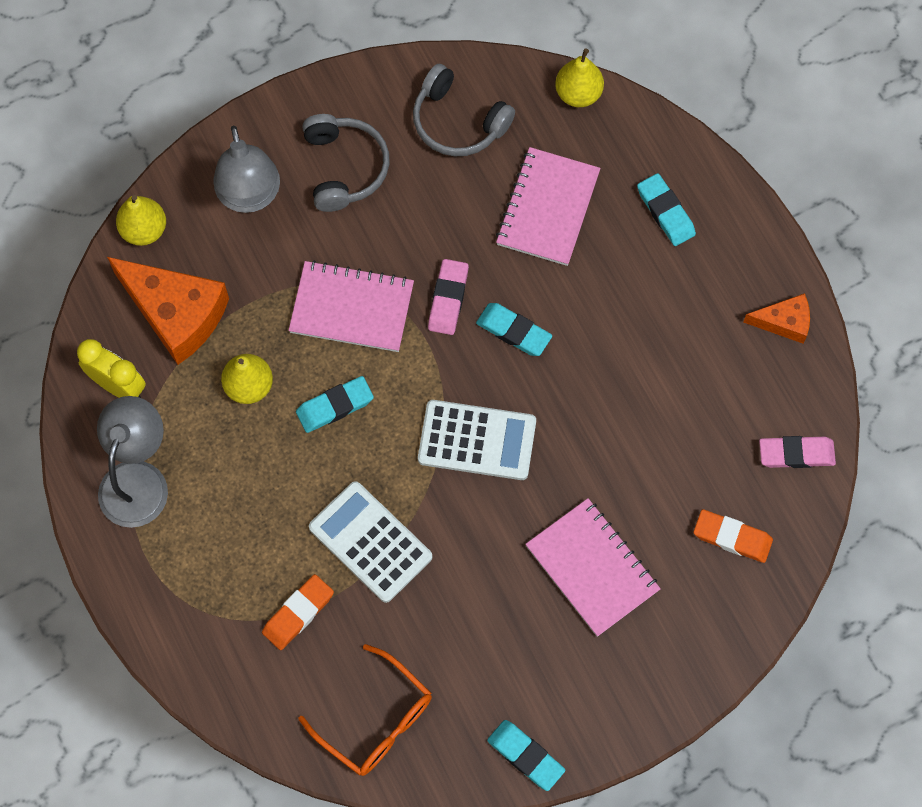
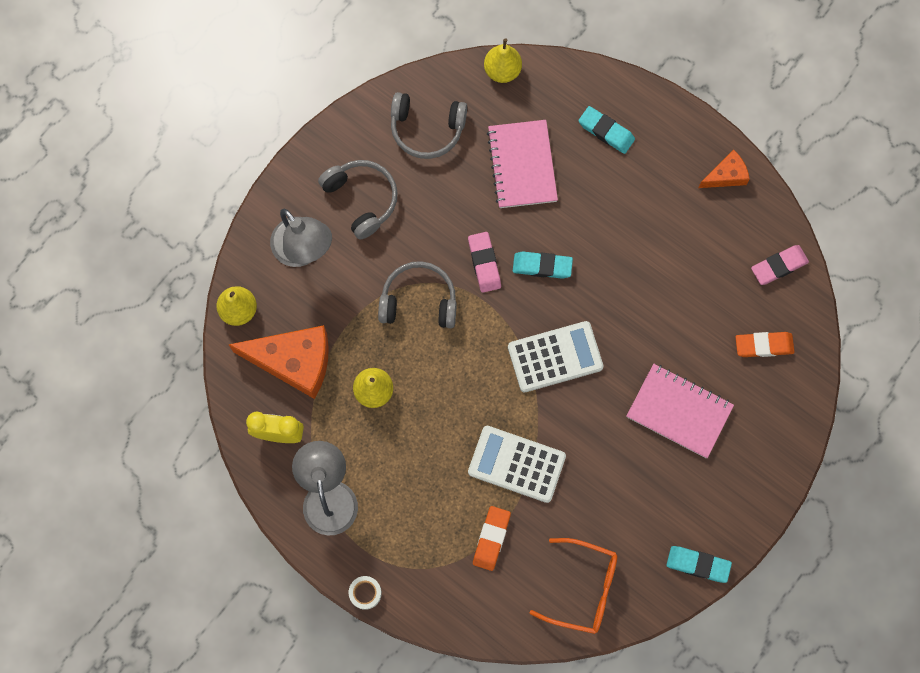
camera: 25 degrees left, 5 degrees up
pink notebook [289,260,414,352] -> grey headphones [378,261,457,328]
turquoise eraser [296,376,374,433] -> none
none -> white tape [349,576,382,610]

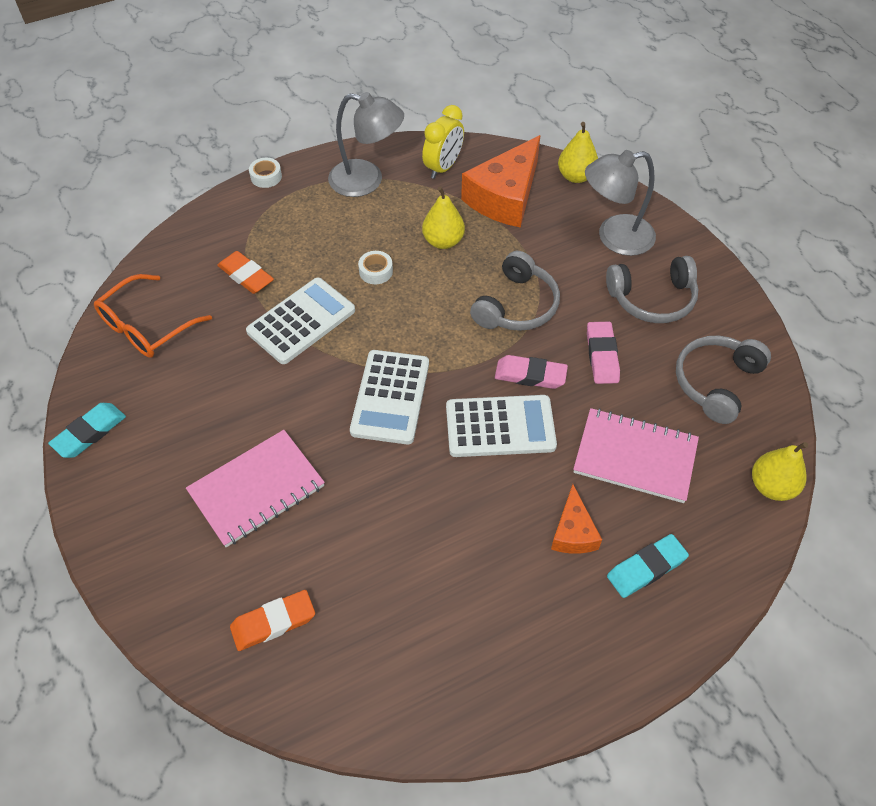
camera: 115 degrees right, 20 degrees down
turquoise eraser [513,251,573,279] -> white calculator [446,395,557,457]
orange cheese [698,149,750,188] -> orange cheese moved to [551,484,602,554]
orange eraser [735,332,795,357] -> orange eraser turned 45 degrees clockwise [230,590,315,651]
pink eraser [751,245,809,285] -> pink eraser moved to [587,322,620,384]
none -> white tape [358,251,393,284]

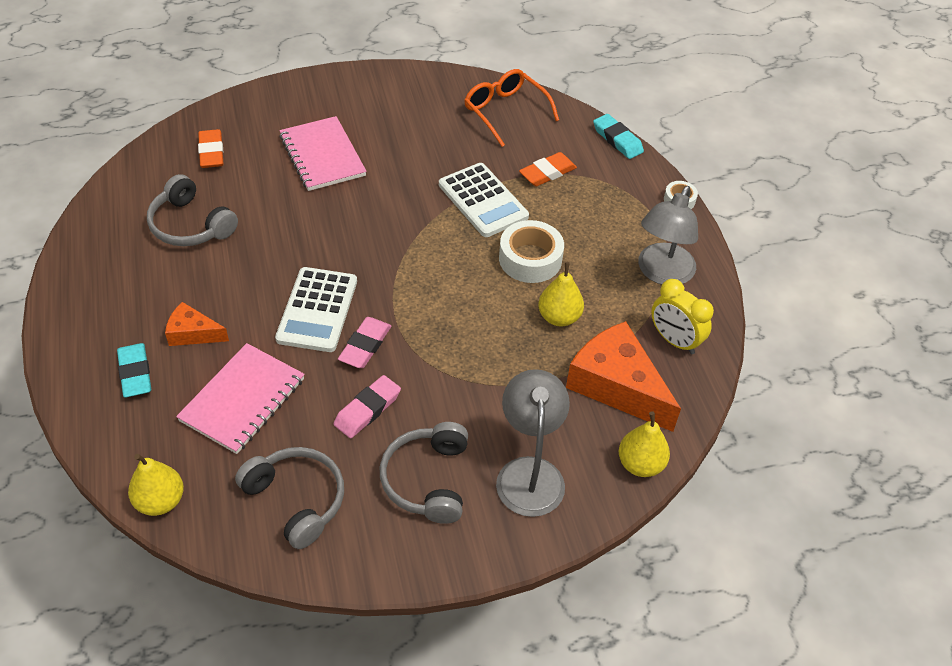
camera: 100 degrees right, 5 degrees down
turquoise eraser [48,403,126,458] -> turquoise eraser moved to [593,114,644,159]
white calculator [350,350,429,445] -> none
white tape [358,251,393,284] -> white tape [499,220,564,283], size x1.88
grey headphones [470,251,560,331] -> grey headphones moved to [147,174,238,246]
pink eraser [587,322,620,384] -> pink eraser turned 60 degrees counterclockwise [334,375,401,438]

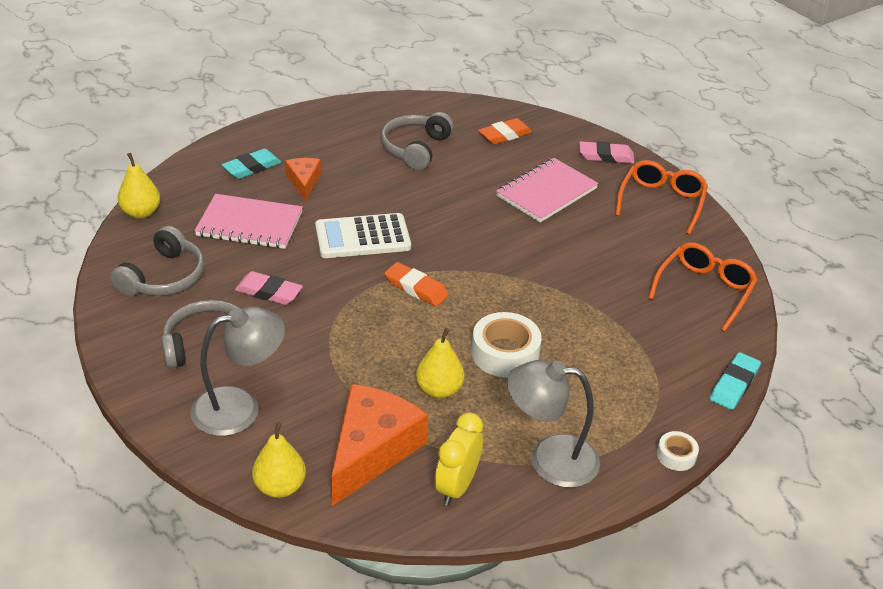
camera: 70 degrees right, 10 degrees down
pink eraser [338,317,391,368] -> pink eraser moved to [579,141,635,164]
white calculator [439,163,529,237] -> none
orange eraser [519,152,577,186] -> orange eraser moved to [384,262,449,306]
none -> orange glasses [615,160,708,235]

